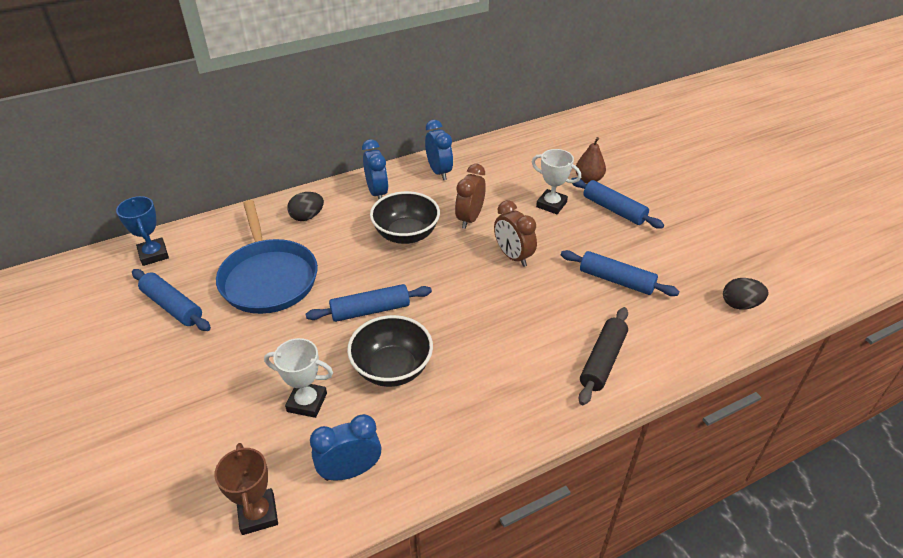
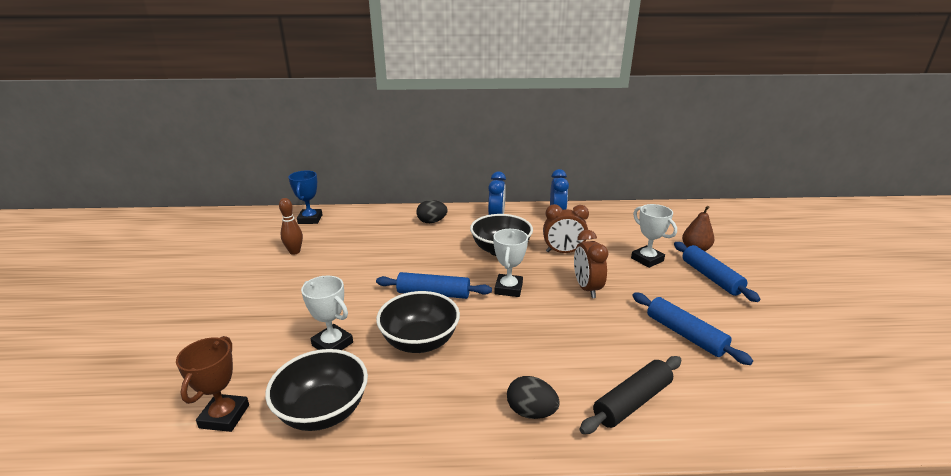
camera: 25 degrees right, 15 degrees down
blue rolling pin [132,269,211,331] -> brown bowling pin [279,198,303,255]
blue pan [216,200,318,314] -> none
blue clock [310,414,381,481] -> black bowl [265,349,368,431]
brown clock [455,164,486,229] -> brown clock turned 135 degrees counterclockwise [543,204,589,253]
black egg [723,278,768,310] -> black egg moved to [507,376,560,419]
none -> white trophy [493,229,528,297]

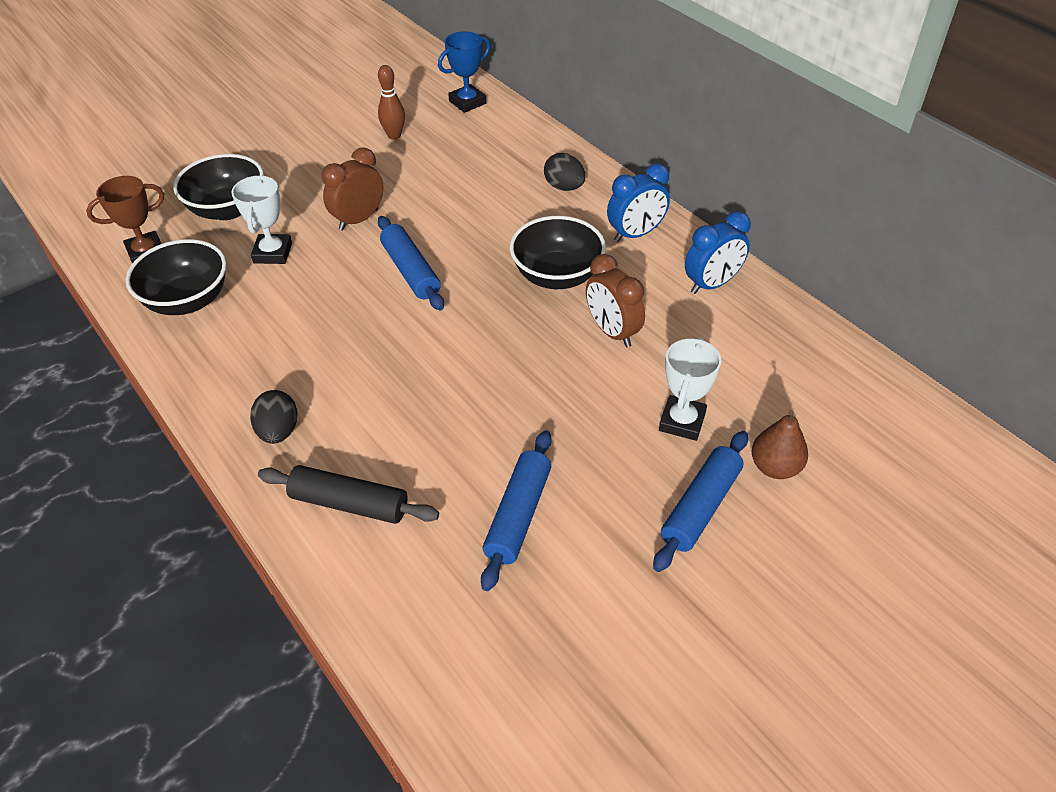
camera: 55 degrees right, 20 degrees up
black bowl [376,291,460,353] -> black bowl moved to [173,154,264,220]
white trophy [493,229,528,297] -> none
brown clock [574,230,608,298] -> brown clock moved to [322,147,384,230]

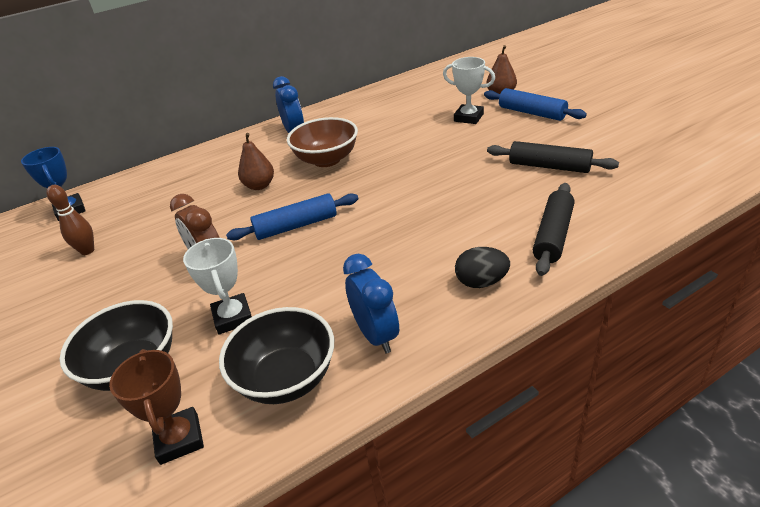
camera: 80 degrees left, 10 degrees down
white trophy [231,175,292,264] -> white trophy turned 60 degrees clockwise [183,238,252,334]
blue rolling pin [481,430,552,591] -> black rolling pin [487,141,619,173]
black bowl [510,216,606,289] -> brown bowl [287,117,358,167]
black egg [544,153,585,191] -> none
brown clock [586,254,645,347] -> none
blue clock [685,211,751,294] -> blue clock moved to [343,254,399,353]
none -> brown pear [238,133,274,190]

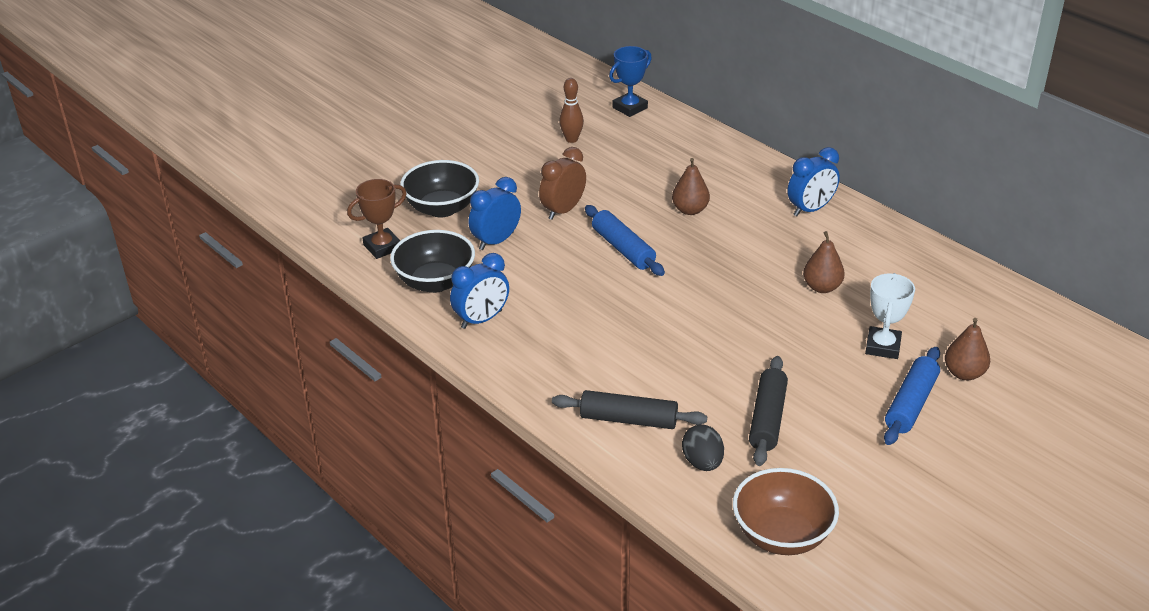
camera: 75 degrees right, 0 degrees up
white trophy [183,238,252,334] -> blue clock [469,177,521,250]
brown bowl [287,117,358,167] -> brown bowl moved to [733,468,839,555]
black egg [455,247,510,288] -> black egg moved to [682,424,724,471]
none -> brown pear [803,231,845,293]

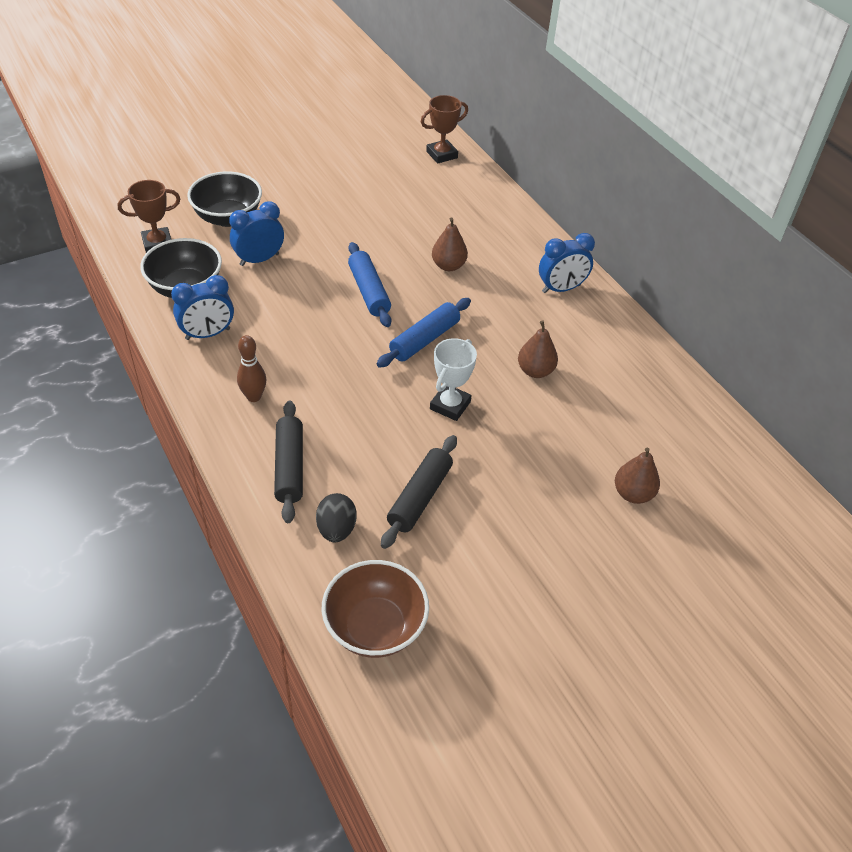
camera: 10 degrees right, 10 degrees up
brown clock [539,147,586,220] -> none
black rolling pin [552,390,707,429] -> black rolling pin turned 60 degrees clockwise [274,400,303,523]
brown bowling pin [559,78,584,143] -> brown bowling pin moved to [237,335,266,402]
blue trophy [609,46,652,117] -> brown trophy [421,95,468,164]
white trophy [865,273,915,359] -> white trophy moved to [430,338,477,421]
blue rolling pin [884,347,940,445] -> blue rolling pin moved to [377,298,471,368]

